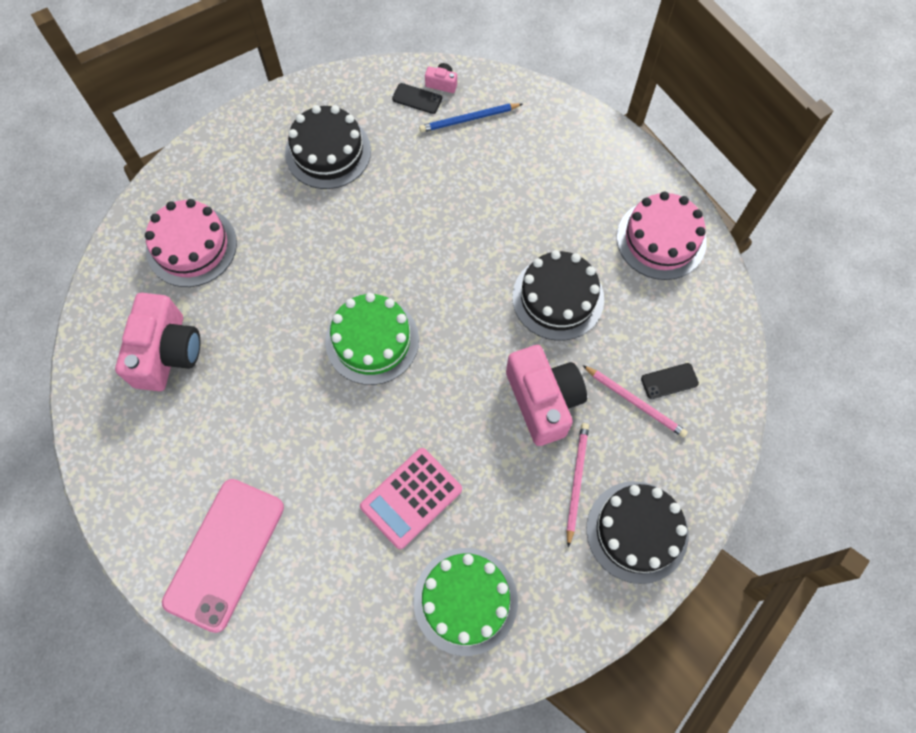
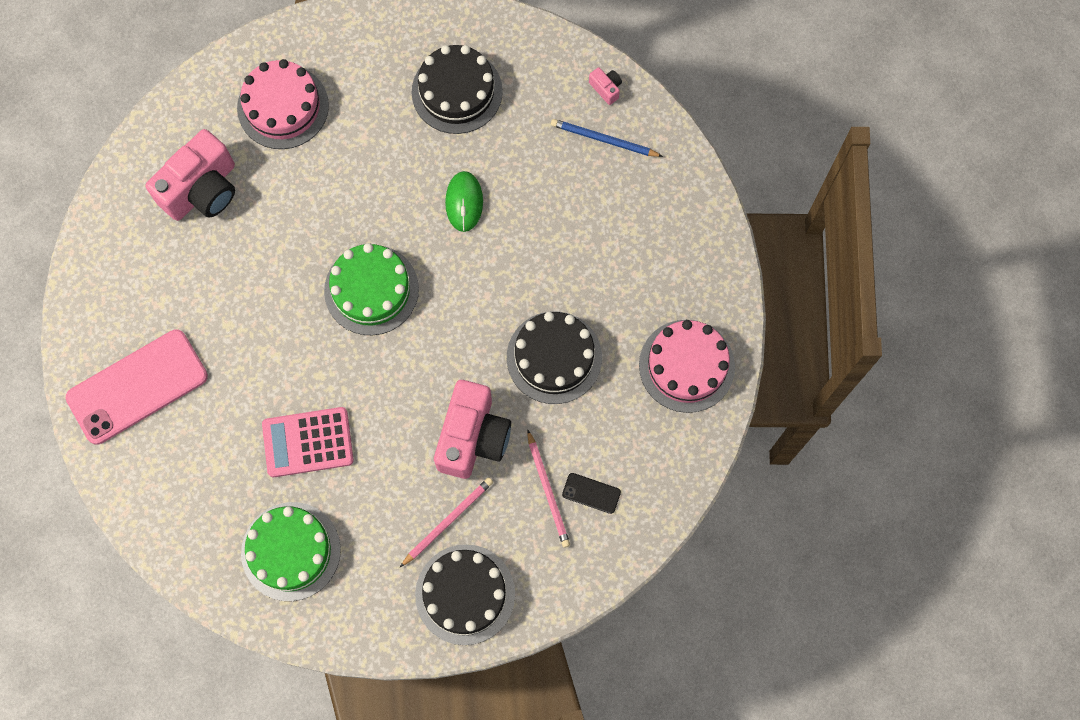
camera: 35 degrees right, 5 degrees up
black phone [392,83,442,114] -> none
none -> green mouse [445,171,483,232]

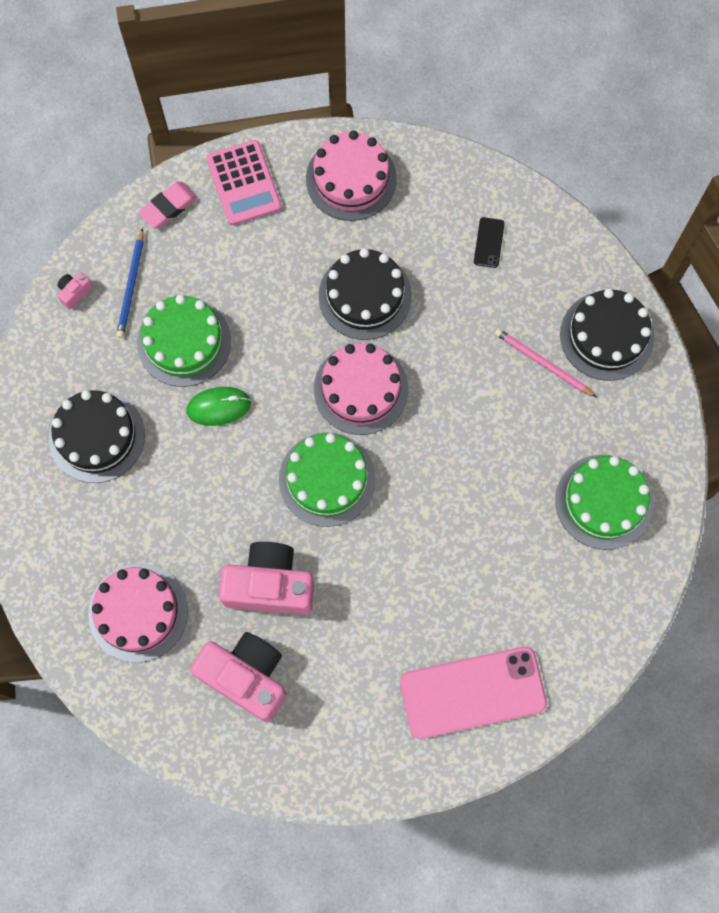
camera: 100 degrees left, 0 degrees up
pink phone [66,329,208,445] -> pink phone turned 60 degrees counterclockwise [400,646,547,739]
pink calculator [262,407,354,477] -> pink calculator moved to [206,140,282,226]
pink camera [434,380,511,479] -> pink camera moved to [218,542,314,615]
pink pencil [527,429,570,548] -> none
none -> green cake [137,295,231,387]
none -> pink eraser [138,182,197,229]
none -> pink cake [314,343,408,435]

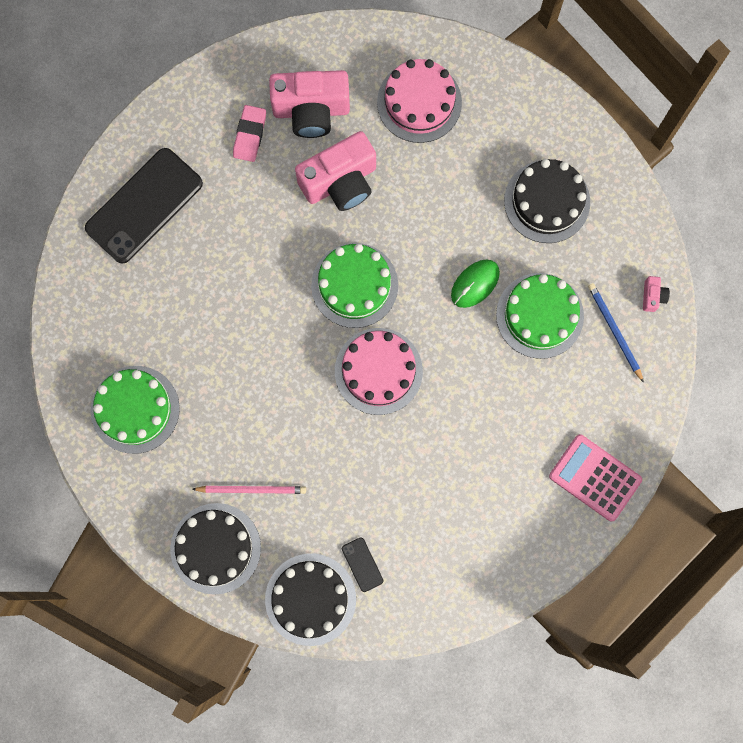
camera: 145 degrees right, 5 degrees up
pink eraser [138,182,197,229] -> pink eraser moved to [233,105,266,162]
pink cake [306,131,397,221] -> none
black cake [319,248,412,340] -> black cake moved to [265,554,356,646]
pink phone [400,646,547,739] -> black phone [85,148,203,264]

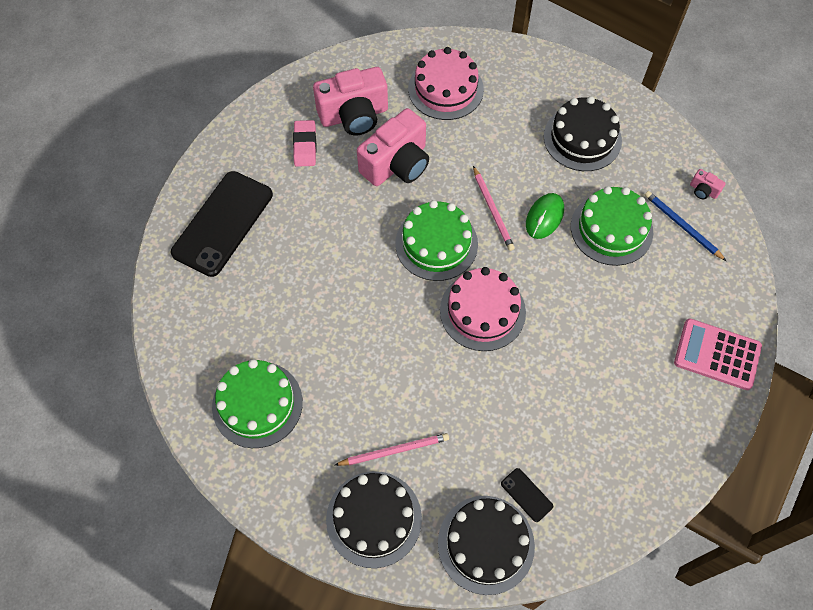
camera: 15 degrees left, 15 degrees down
pink camera [643,276,670,312] -> pink camera turned 135 degrees clockwise [690,169,726,199]
none -> pink pencil [473,166,515,251]

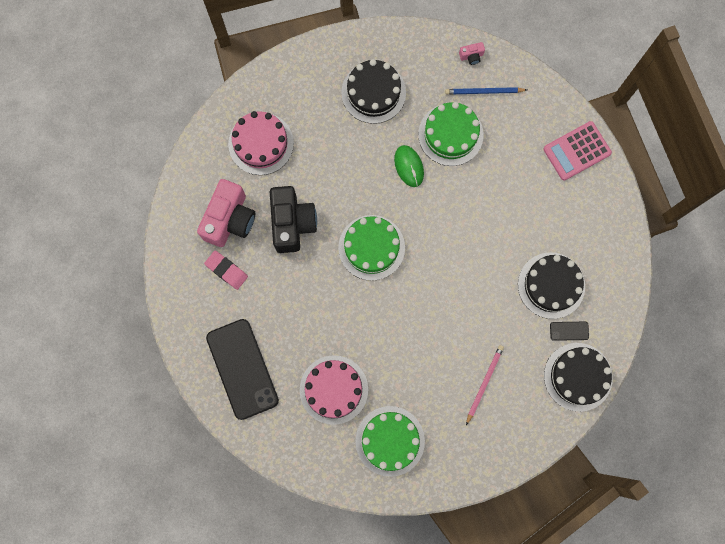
camera: 50 degrees left, 15 degrees up
black cake [326,471,422,568] -> black cake moved to [518,252,585,319]
pink camera [357,108,429,186] -> black camera [270,186,317,253]
pink cake [440,267,526,351] -> pink cake moved to [300,355,368,425]
pink pencil [473,166,515,251] -> none

